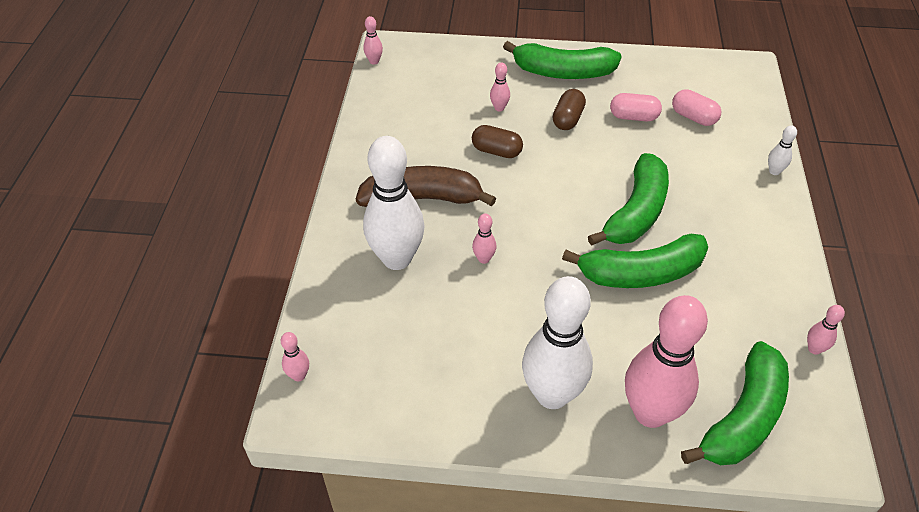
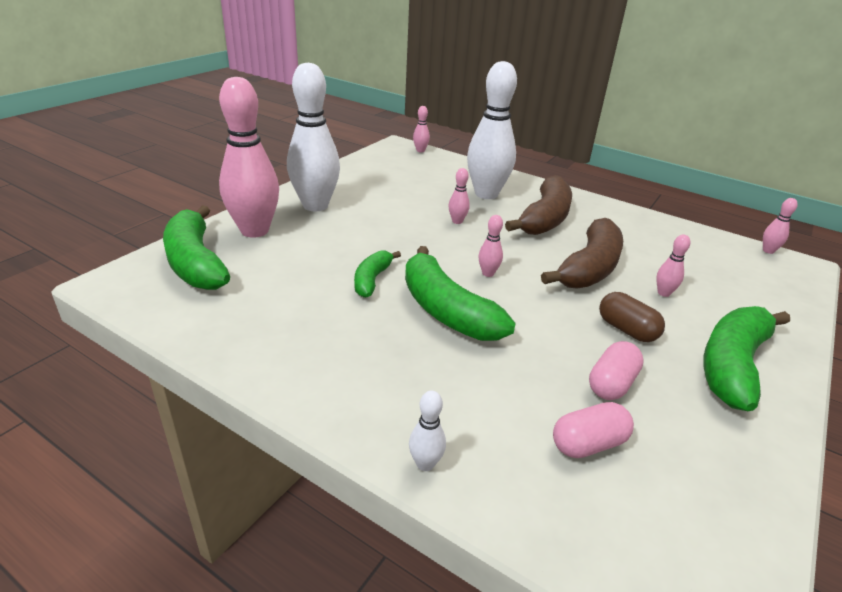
camera: 115 degrees right, 15 degrees down
brown capsule [472,125,523,158] -> brown banana [541,218,623,289]
green banana [562,234,708,288] -> green banana [354,251,401,298], size x0.55
pink bowling pin [807,305,845,355] -> pink bowling pin moved to [478,215,503,277]

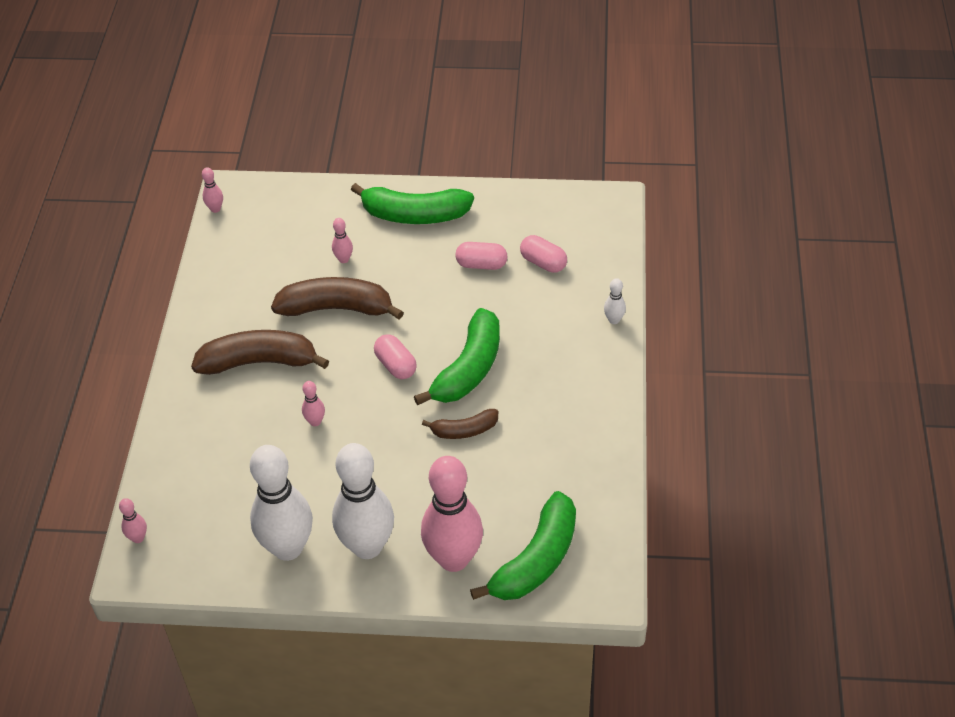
camera: 115 degrees left, 15 degrees up
green banana [354,251,401,298] -> brown banana [422,409,498,439]
white bowling pin [467,61,517,199] -> white bowling pin moved to [250,445,313,561]
pink bowling pin [478,215,503,277] -> pink capsule [374,334,417,379]
brown capsule [599,292,665,342] -> none

